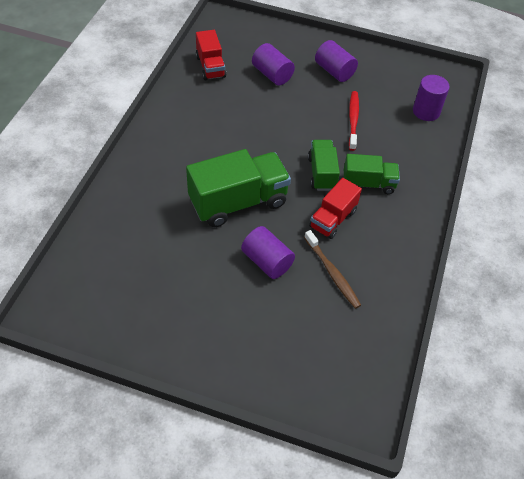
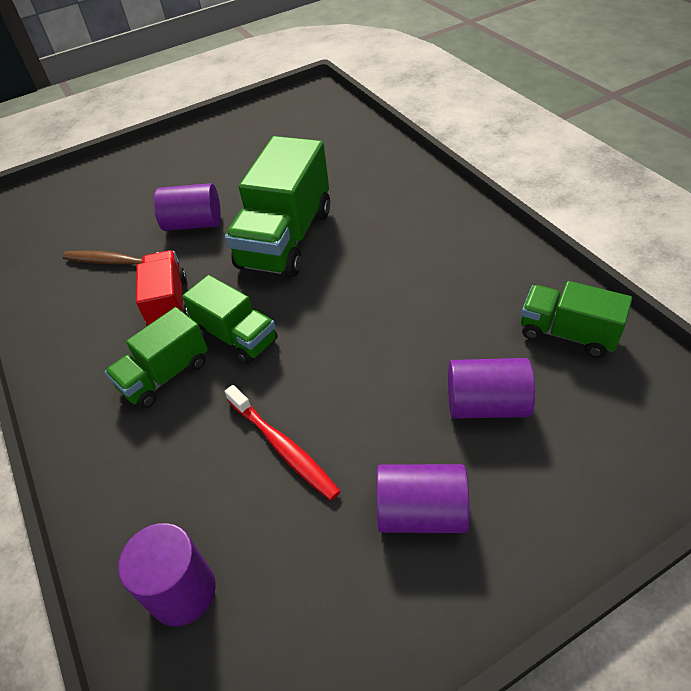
camera: 140 degrees right, 5 degrees down
red truck [196,30,226,80] -> green truck [521,281,632,358]

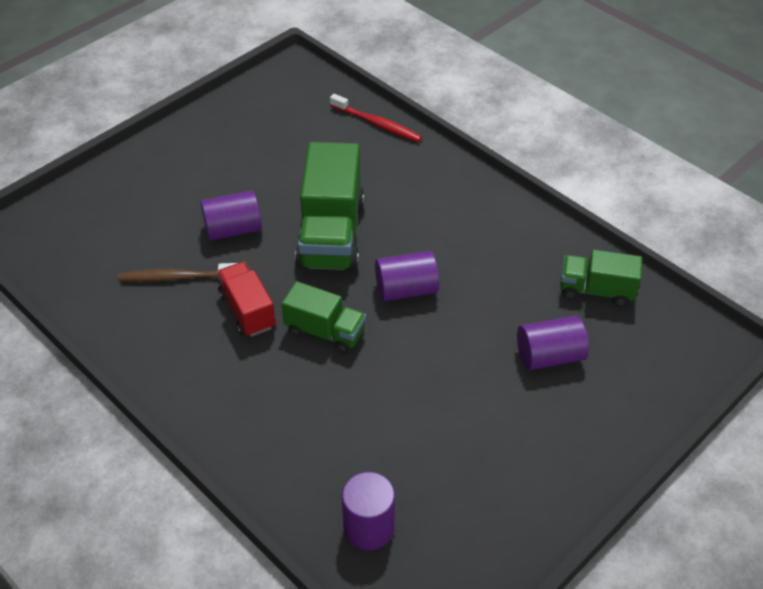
camera: 20 degrees left, 0 degrees up
green truck [105,307,208,409] -> none
red toothbrush [225,385,341,501] -> red toothbrush moved to [330,94,422,142]
purple cylinder [377,464,469,533] -> purple cylinder moved to [375,250,439,301]

